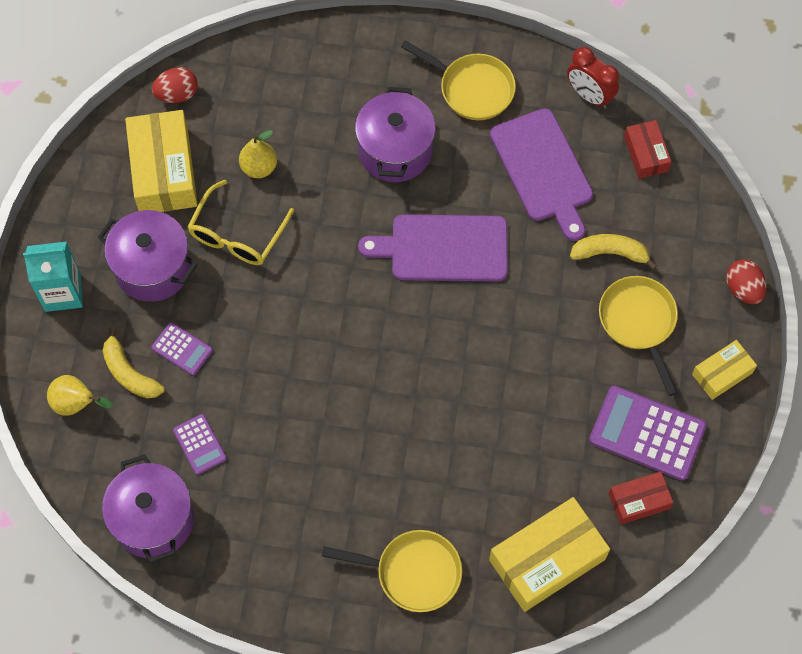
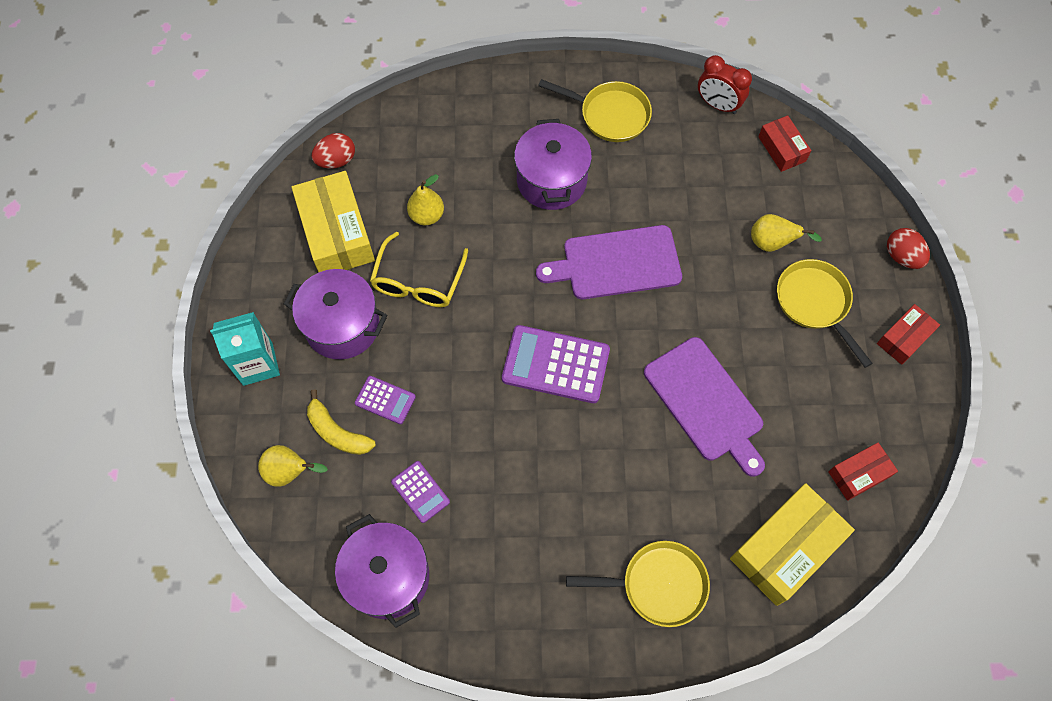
camera: 10 degrees left, 0 degrees up
purple cutting board [490,108,593,241] -> purple cutting board moved to [644,337,765,477]
yellow banana [570,234,657,270] -> yellow pear [751,214,822,252]
purple calculator [589,385,707,480] -> purple calculator moved to [502,325,610,403]
yellow box [692,340,757,400] -> red box [877,304,940,365]

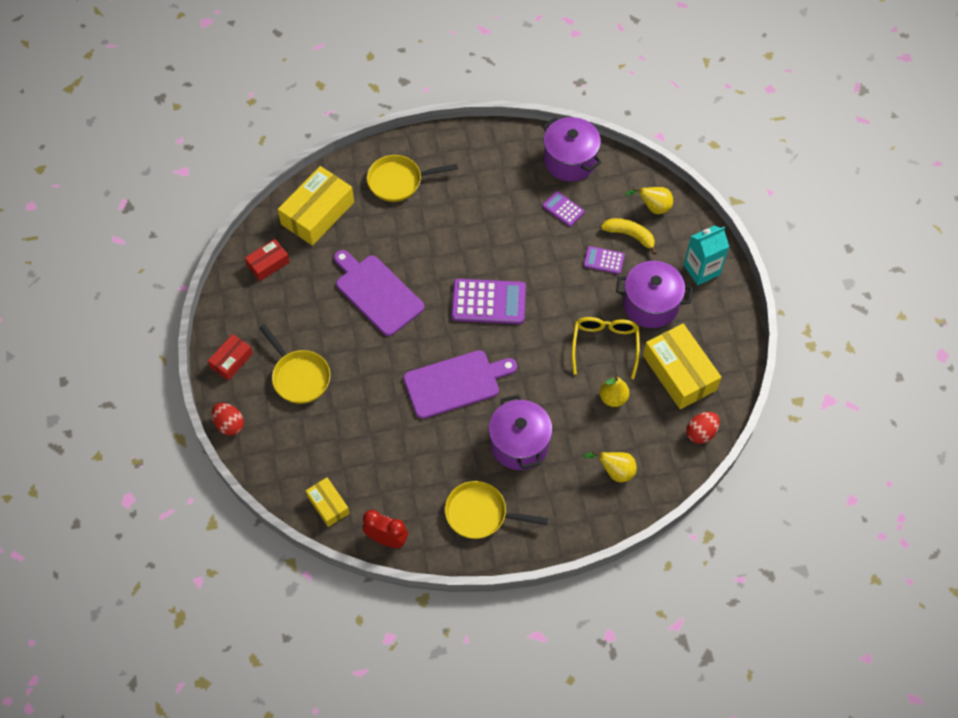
camera: 170 degrees right, 5 degrees down
yellow pear [751,214,822,252] -> yellow pear moved to [584,451,637,482]
red box [758,115,811,172] -> yellow box [306,477,350,527]

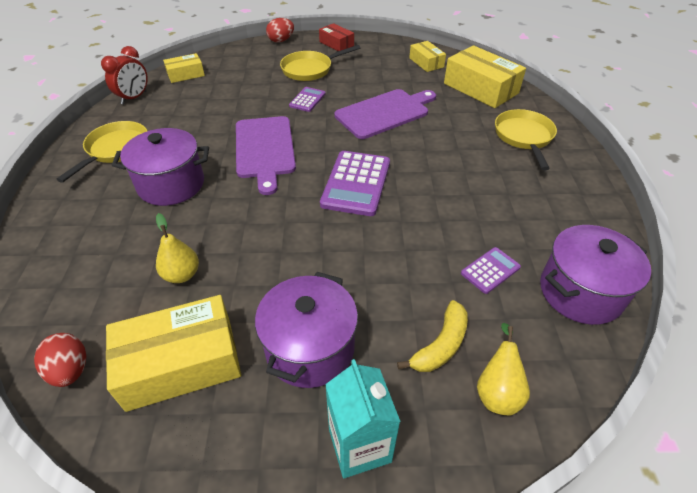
camera: 100 degrees right, 15 degrees down
red box [245,239,290,281] -> yellow box [409,41,446,72]
yellow glasses [572,317,640,379] -> none
purple calculator [584,246,625,274] -> purple calculator moved to [289,87,326,112]
yellow pear [584,451,637,482] -> none

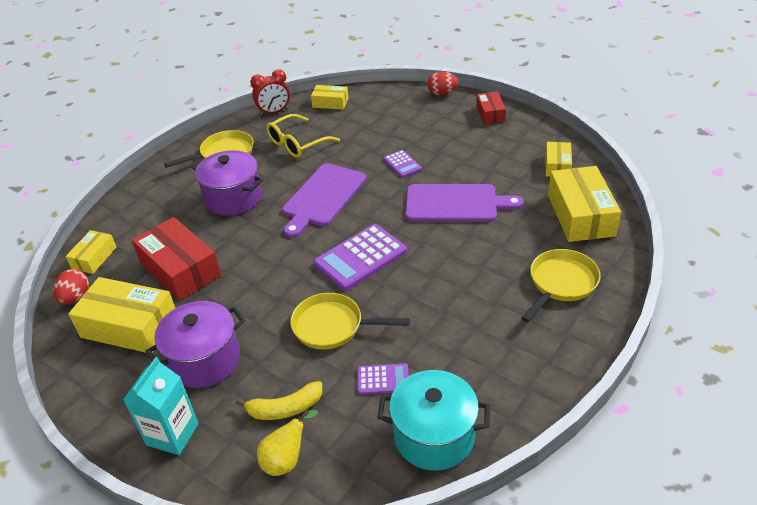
camera: 40 degrees right, 5 degrees down
yellow pear [156,213,199,283] -> red box [132,217,221,301]
yellow pan [280,45,360,81] -> yellow pan moved to [290,293,410,350]
purple calculator [289,87,326,112] -> purple calculator turned 90 degrees clockwise [383,150,422,178]
purple pot [540,225,651,325] -> turquoise pot [377,370,490,471]
none -> yellow box [66,230,117,274]
none -> yellow glasses [266,114,340,158]

